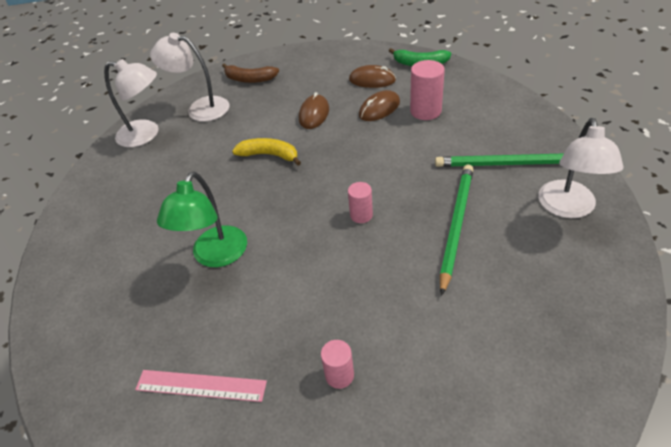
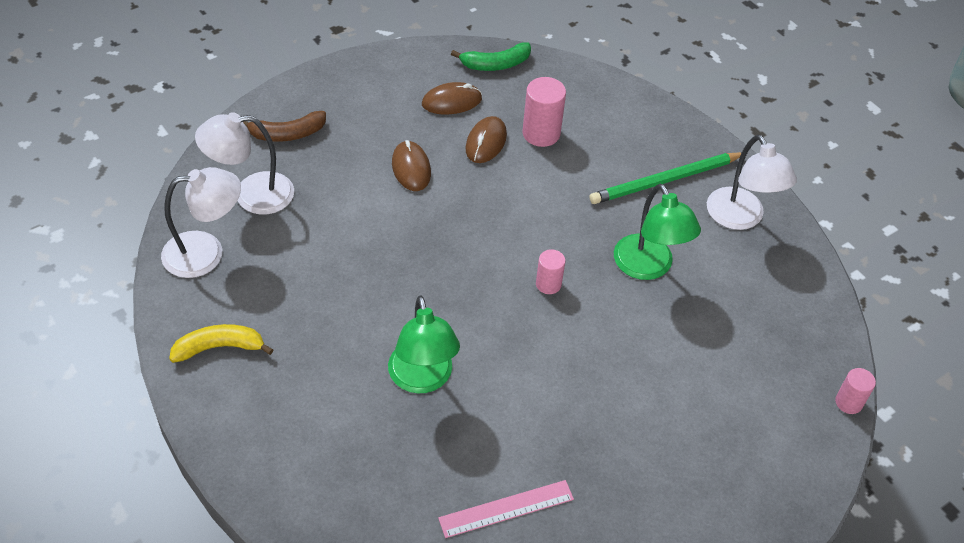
camera: 35 degrees left, 5 degrees up
yellow banana [232,138,301,166] -> yellow banana moved to [169,324,273,363]
pink cylinder [321,340,354,389] -> pink cylinder moved to [835,368,876,414]
green pencil [440,164,474,296] -> green lamp [614,184,701,280]

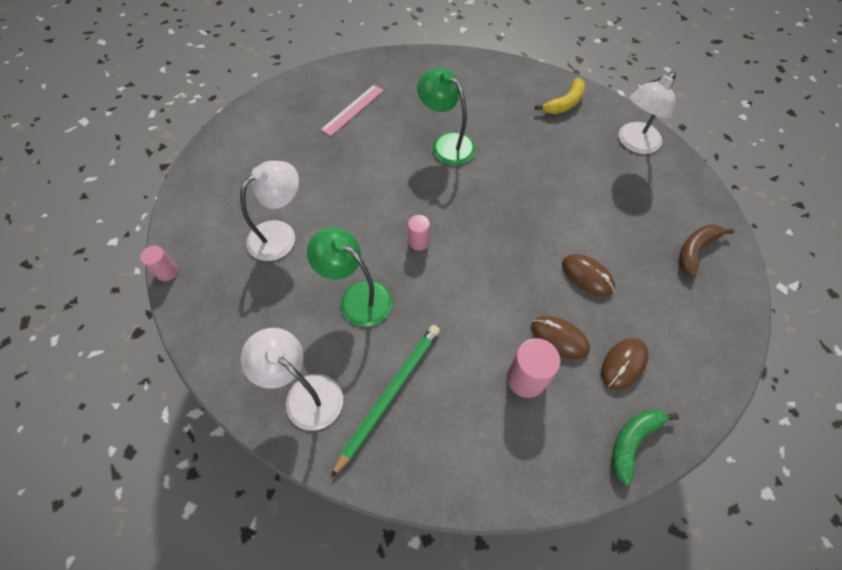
camera: 150 degrees right, 10 degrees up
white lamp [195,112,294,215] -> white lamp moved to [240,161,299,261]
brown mouse [466,116,507,163] -> brown mouse turned 45 degrees counterclockwise [531,316,590,359]

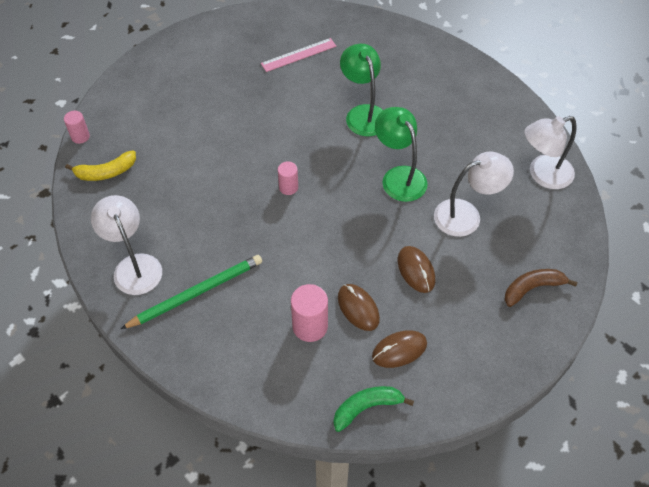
camera: 25 degrees right, 5 degrees down
white lamp [240,161,299,261] -> white lamp moved to [434,152,514,237]
green lamp [307,227,392,327] -> green lamp moved to [375,107,428,202]
yellow banana [535,78,585,114] -> yellow banana moved to [65,150,136,181]

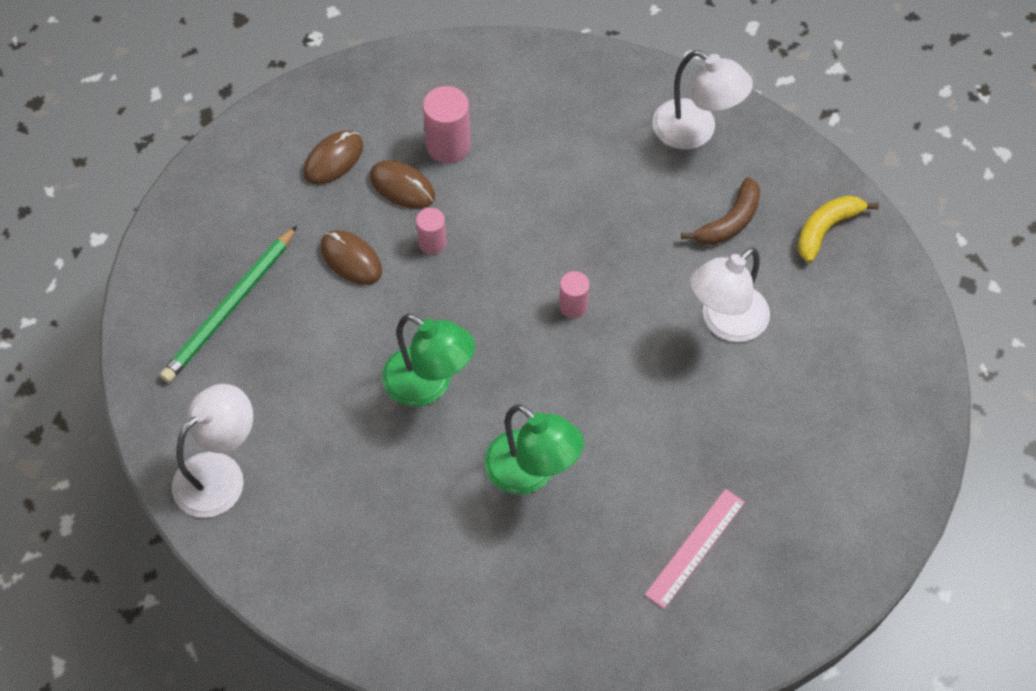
camera: 155 degrees right, 5 degrees up
pink cylinder [64,111,90,144] -> pink cylinder moved to [416,208,447,255]
green pencil [121,255,262,329] -> green pencil moved to [160,226,297,383]
green banana [333,386,414,432] -> none
white lamp [434,152,514,237] -> white lamp moved to [690,247,770,342]
brown banana [504,269,577,307] -> brown banana moved to [681,177,760,245]

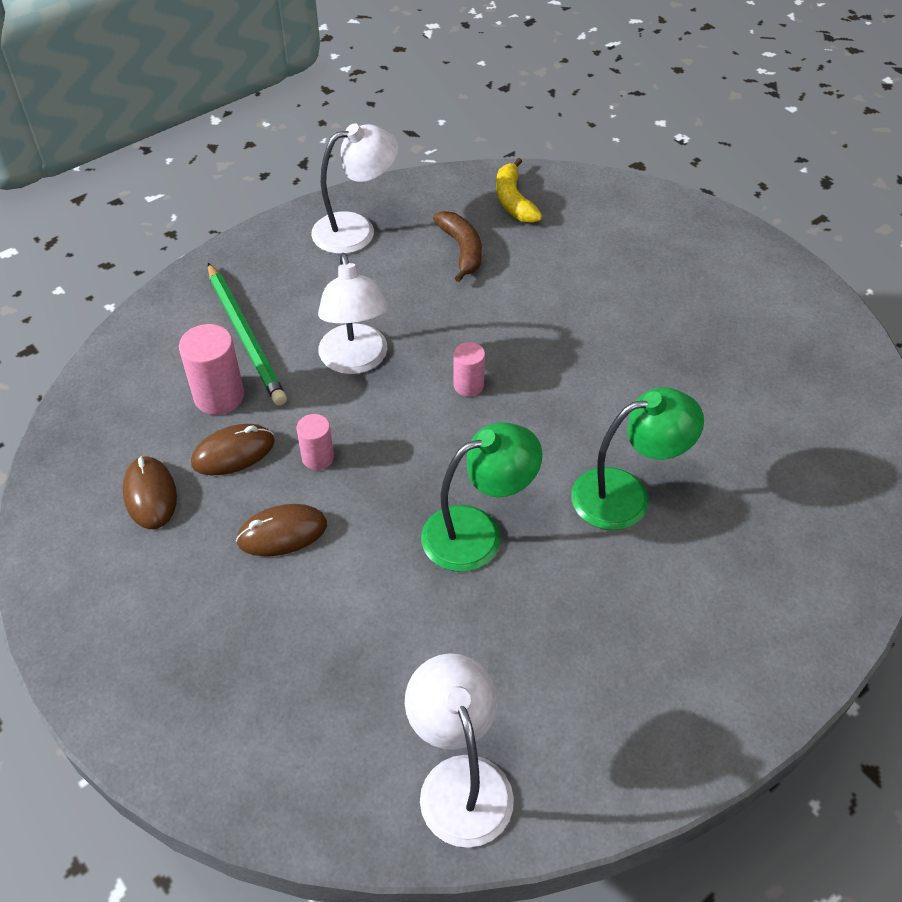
camera: 60 degrees left, 10 degrees down
green pencil [160,226,297,383] -> green pencil moved to [208,263,287,406]
pink ruler [645,489,745,609] -> none
white lamp [690,247,770,342] -> white lamp moved to [318,253,388,374]

